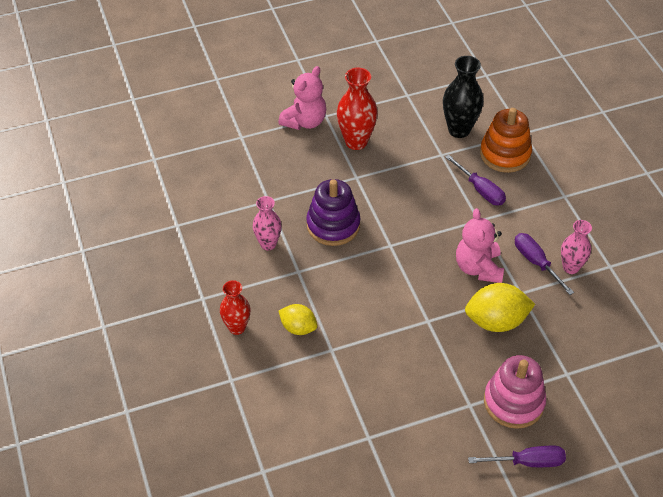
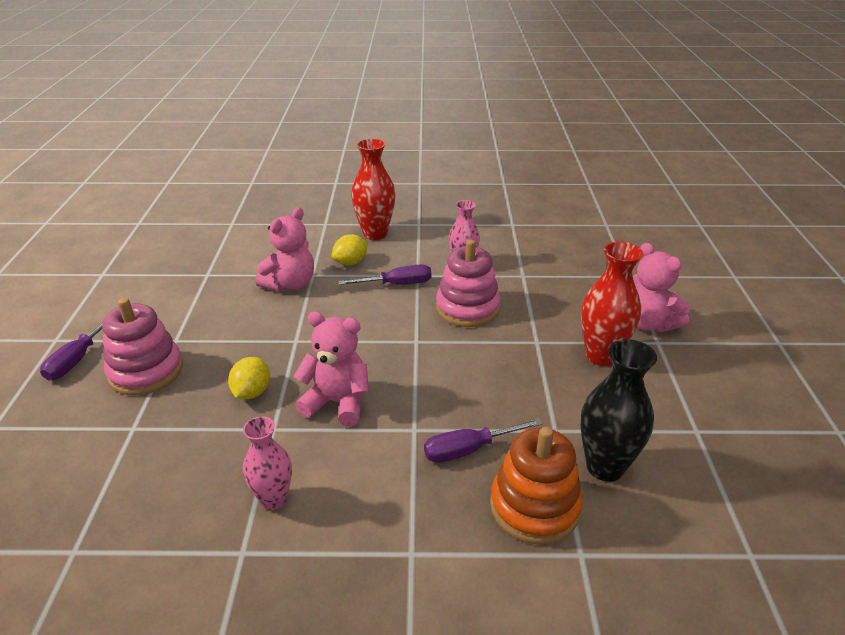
camera: 110 degrees right, 15 degrees down
red vase [220,280,250,335] -> red vase [351,138,396,240], size x1.51
purple stacking toy [306,179,360,246] -> pink stacking toy [436,239,500,327]
yellow lemon [465,283,535,332] -> yellow lemon [228,357,270,399], size x0.62
purple screwdriver [515,233,574,295] -> purple screwdriver moved to [338,265,431,285]
none -> pink teddy bear [255,207,314,292]

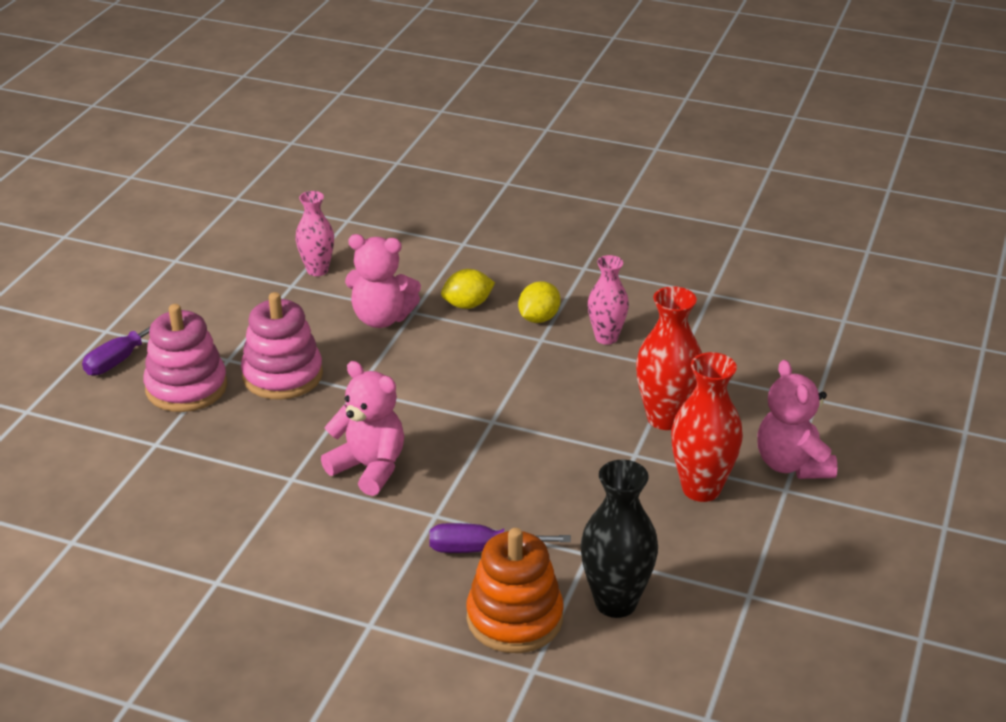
camera: 20 degrees right, 0 degrees up
yellow lemon [228,357,270,399] -> yellow lemon moved to [518,281,561,323]
pink vase [243,416,292,510] -> pink vase moved to [295,191,334,276]
pink teddy bear [255,207,314,292] -> pink teddy bear turned 45 degrees clockwise [345,234,421,328]
purple screwdriver [338,265,431,285] -> none
red vase [351,138,396,240] -> red vase moved to [636,286,702,430]
pink stacking toy [436,239,500,327] -> pink stacking toy moved to [241,292,323,400]

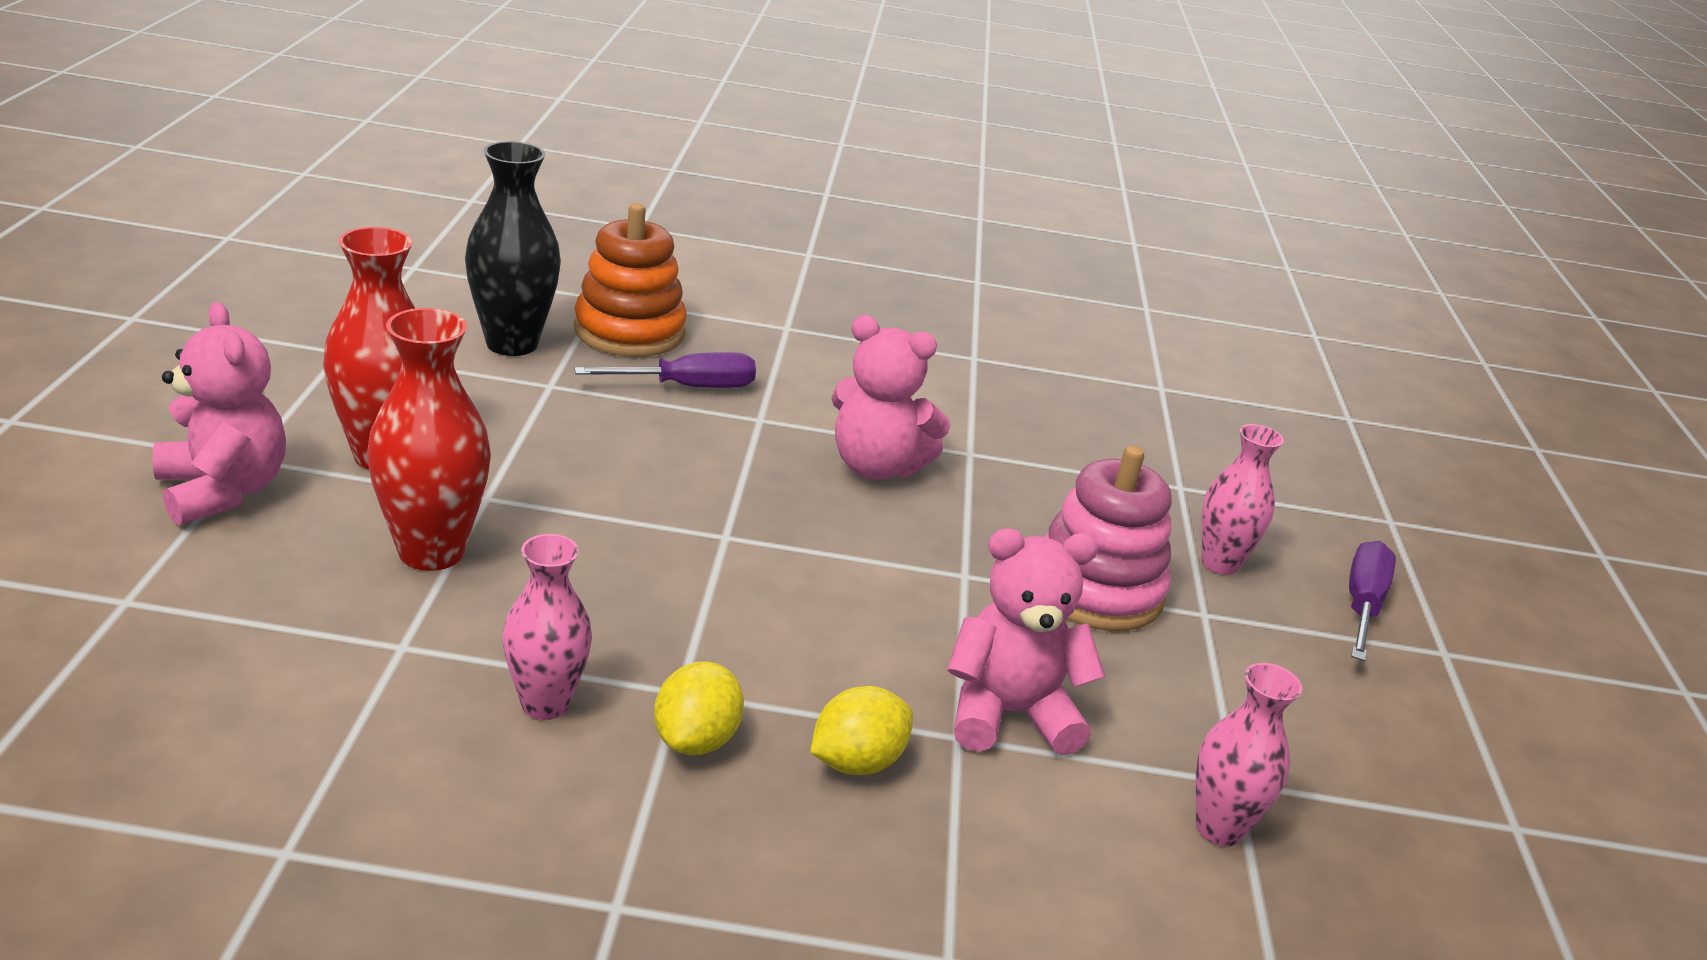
camera: 160 degrees right, 5 degrees down
pink stacking toy [143,304,227,412] -> pink vase [1201,424,1284,575]

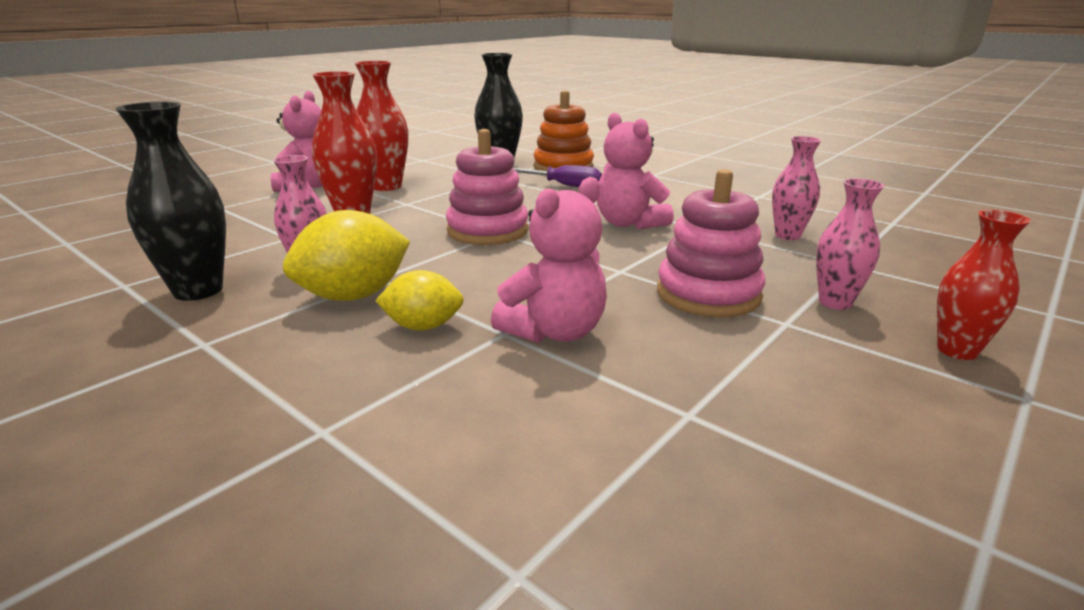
camera: 40 degrees right, 5 degrees down
yellow lemon [654,661,744,755] -> yellow lemon [283,210,410,301], size x1.62
pink teddy bear [947,528,1105,755] -> pink teddy bear turned 105 degrees clockwise [491,177,607,343]
pink vase [1195,663,1302,846] -> pink vase moved to [772,136,822,240]
purple screwdriver [1349,541,1396,661] -> red vase [937,210,1031,360]
none -> black vase [115,102,226,301]
none -> pink stacking toy [446,129,529,245]

